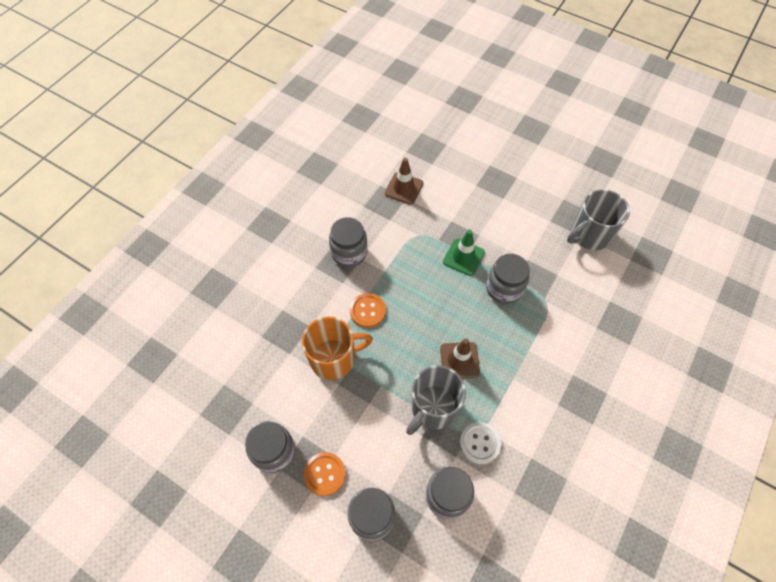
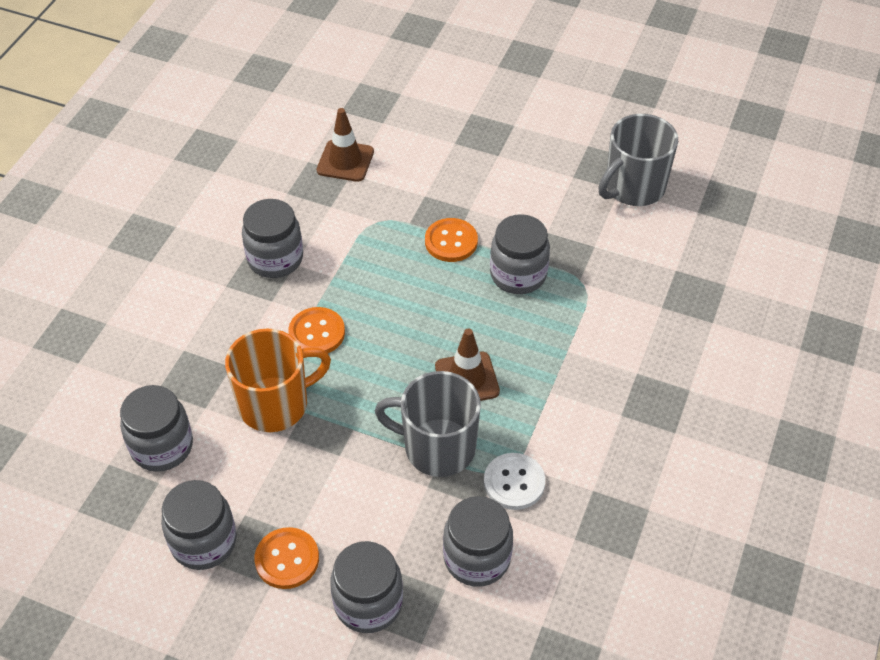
camera: 10 degrees left, 10 degrees down
grey mug [406,365,466,435] -> grey mug turned 75 degrees clockwise [375,371,481,477]
green traffic cone [443,230,485,276] -> orange button [425,218,478,262]
none -> grey jar [120,385,193,472]

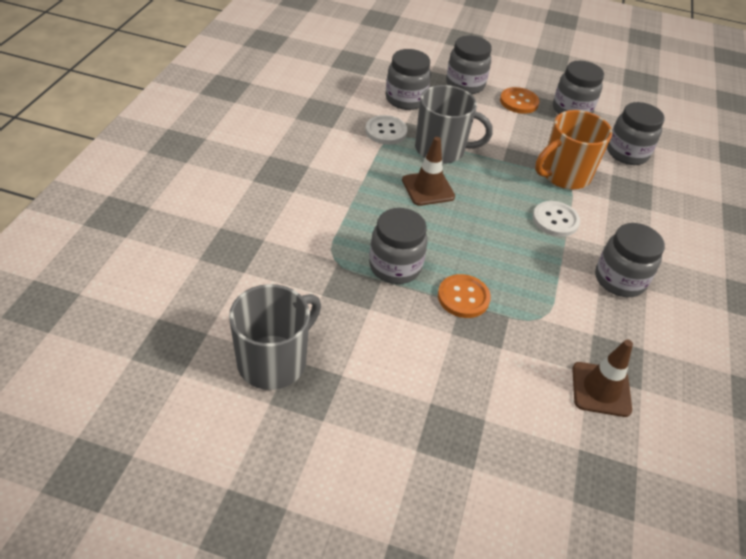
camera: 170 degrees right, 5 degrees down
orange button [288,307,345,353] -> white button [533,201,580,237]

